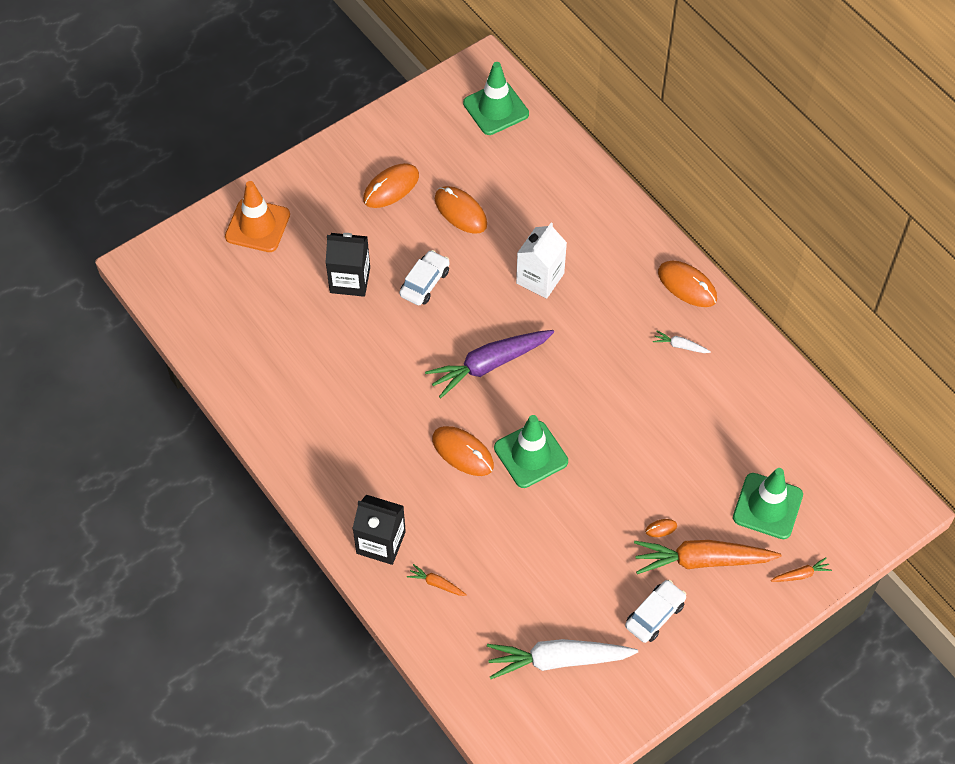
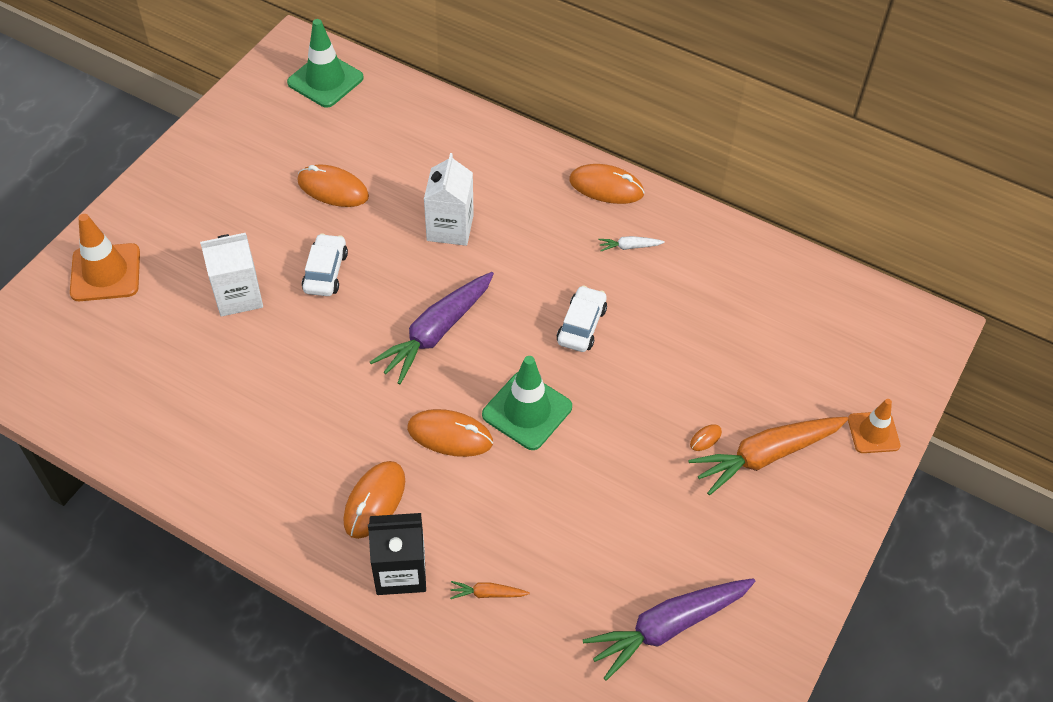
camera: 25 degrees left, 5 degrees down
black carton [326,233,370,297] -> white carton [200,233,263,317]
orange mouse [363,163,419,208] -> orange mouse moved to [343,461,405,539]
white carrot [487,639,638,679] -> purple carrot [583,578,755,681]
white car [625,580,687,643] -> white car moved to [557,285,607,352]
green traffic cone [733,468,803,539] -> none
orange carrot [771,557,832,582] -> orange traffic cone [848,399,900,453]

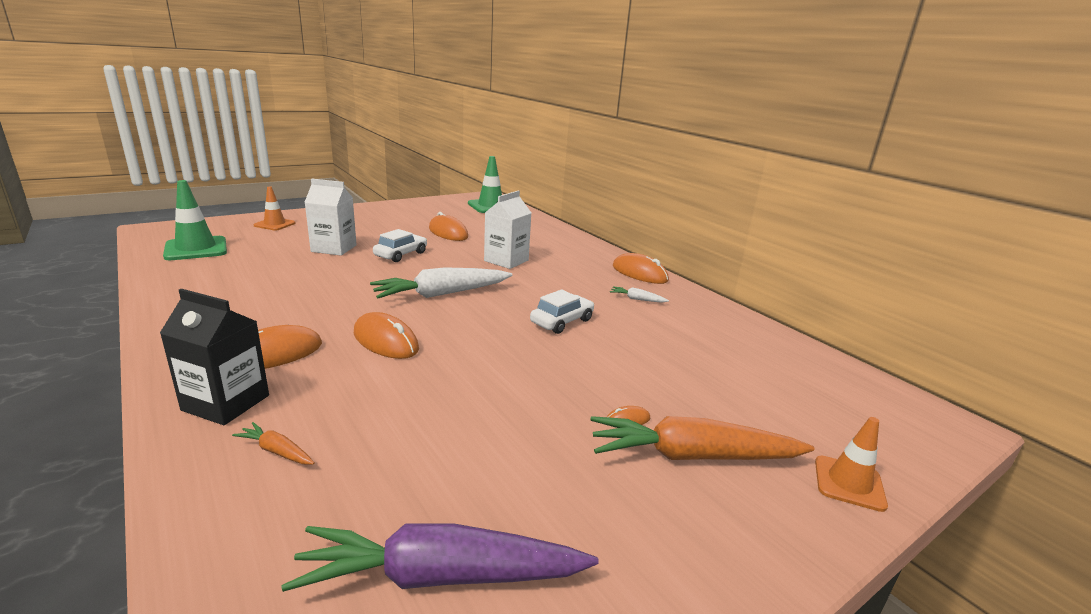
camera: 25 degrees right, 30 degrees down
orange traffic cone [70,214,140,301] -> orange traffic cone [254,186,295,230], size x0.64
purple carrot [370,272,494,384] -> white carrot [370,267,512,299]
green traffic cone [482,356,572,450] -> green traffic cone moved to [163,180,227,260]

